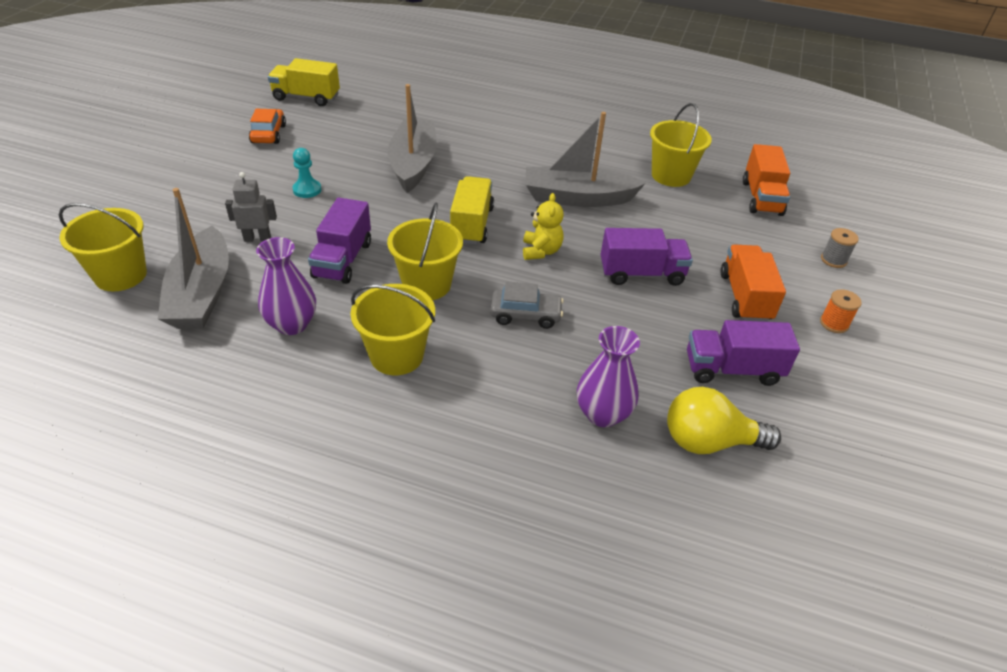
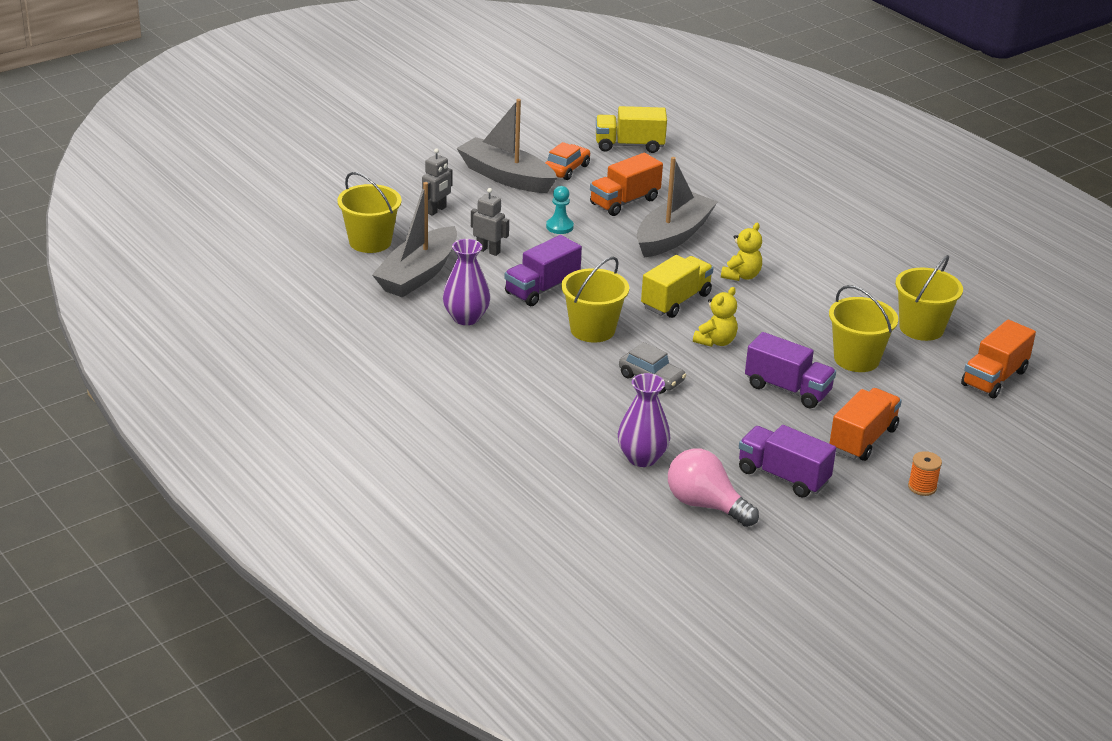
camera: 35 degrees right, 10 degrees down
yellow truck [268,58,340,106] -> yellow truck turned 45 degrees counterclockwise [596,106,667,153]
yellow bucket [350,284,435,375] -> yellow bucket moved to [829,285,898,372]
grey boat [526,112,646,207] -> grey boat moved to [456,99,557,193]
yellow light bulb [667,387,781,454] -> pink light bulb [668,449,759,527]
grey spool [821,228,859,268] -> none
none -> grey robot [422,148,453,216]
none -> orange truck [590,153,663,216]
none -> yellow teddy bear [721,223,762,281]

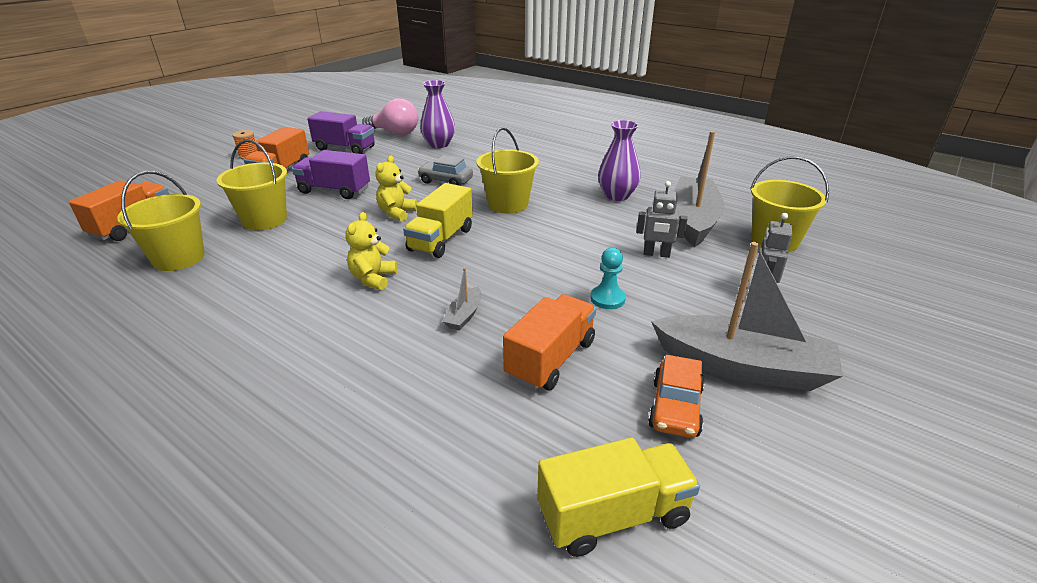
camera: 165 degrees right, 0 degrees up
purple truck [504,235,582,306] -> none
grey boat [637,157,718,258] -> grey boat [442,267,481,331], size x0.42

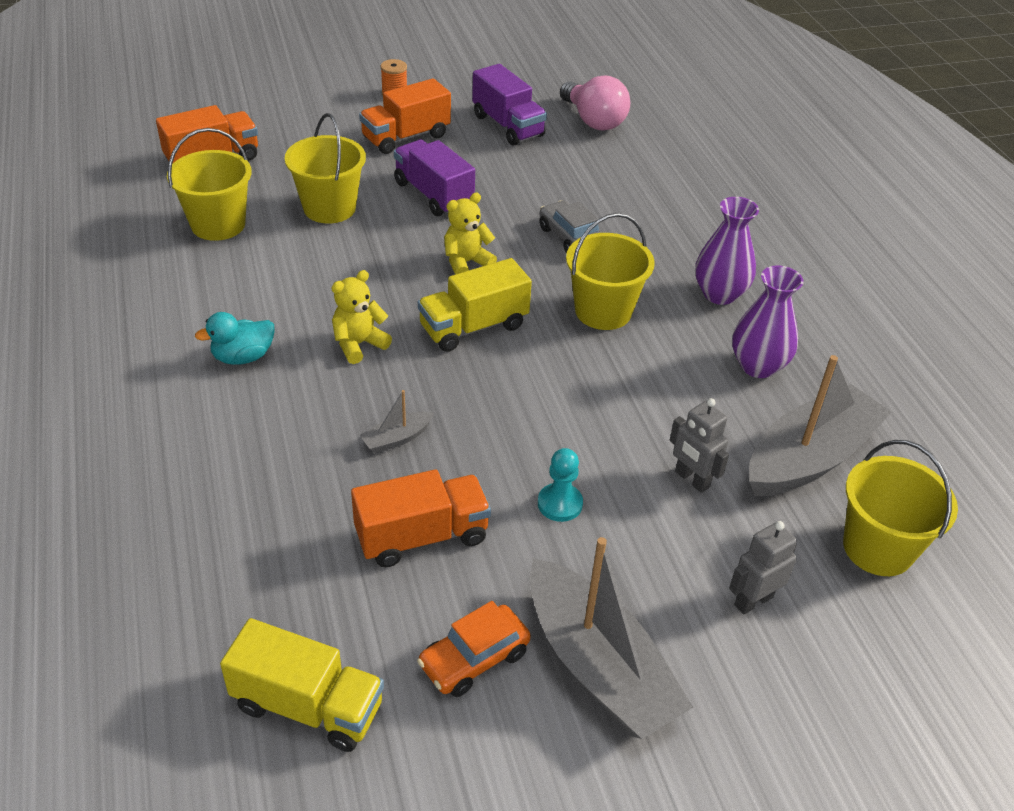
camera: 35 degrees right, 10 degrees up
purple vase [420,80,455,148] -> purple vase moved to [695,197,759,305]
none -> turquoise duck [195,312,275,365]

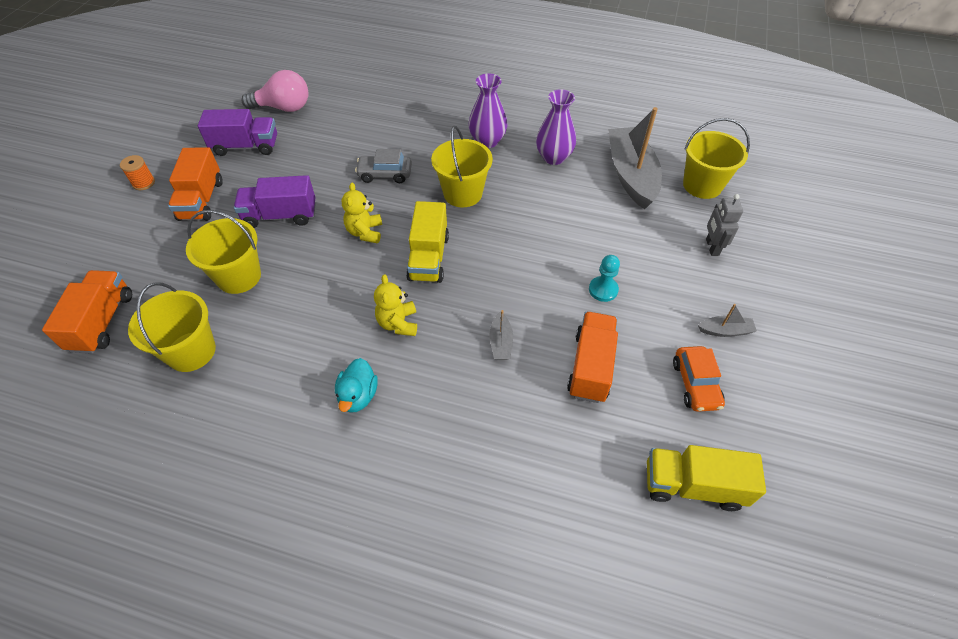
camera: 55 degrees left, 10 degrees up
yellow truck [220,618,384,752] -> yellow truck turned 135 degrees counterclockwise [647,445,766,511]
grey boat [529,537,693,739] -> grey boat [698,304,757,337], size x0.42
grey robot [670,398,729,493] -> none

